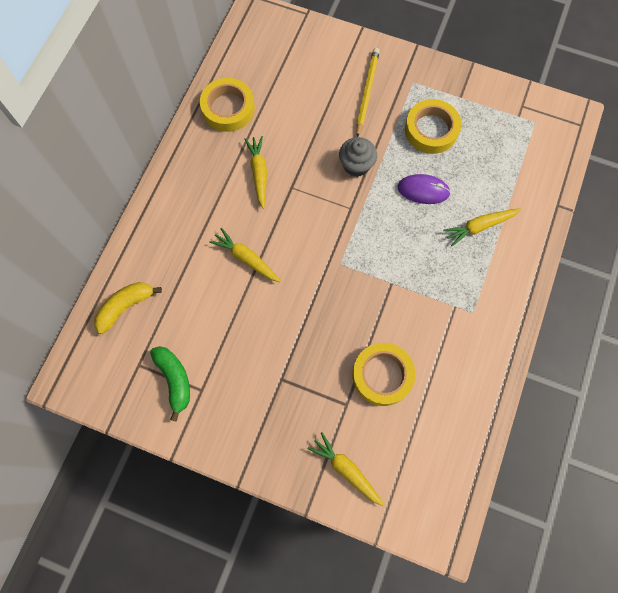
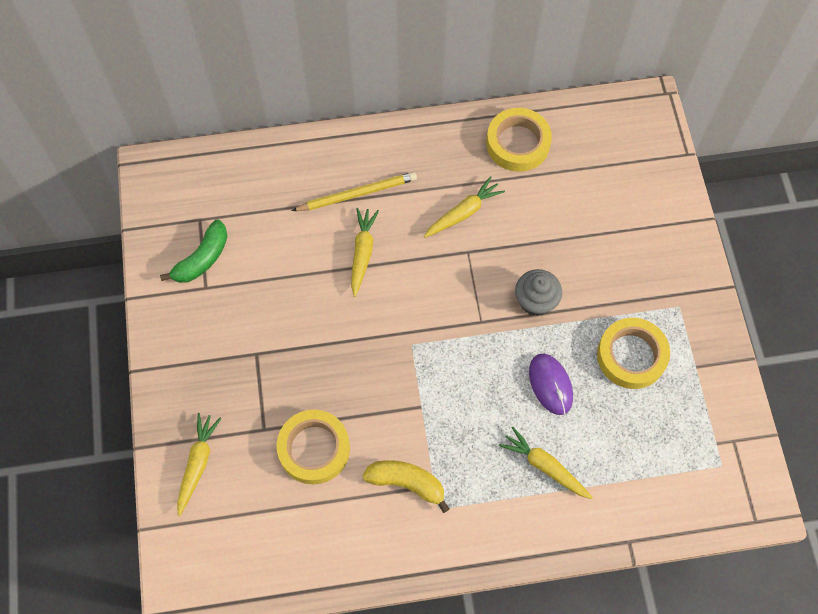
camera: 60 degrees right, 5 degrees down
yellow banana [94,282,162,334] -> yellow banana moved to [362,460,450,513]
yellow pencil [356,48,380,137] -> yellow pencil moved to [292,172,417,211]

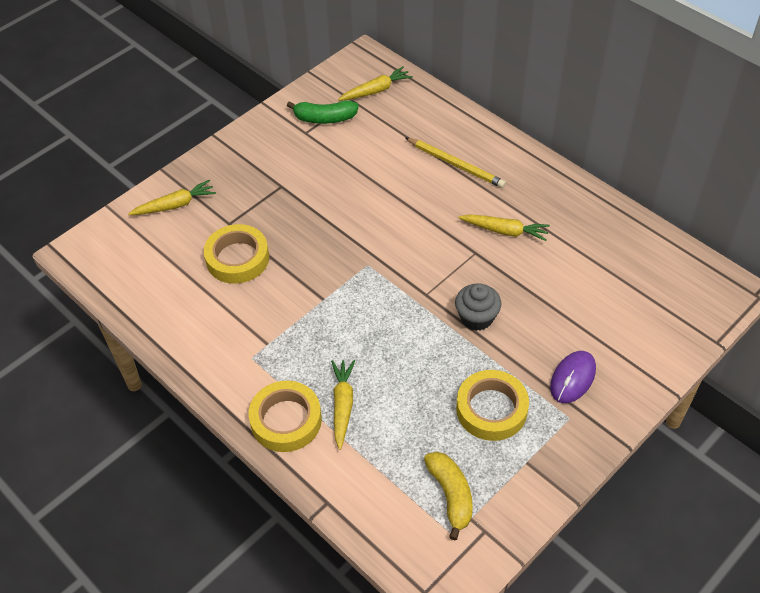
camera: 55 degrees right, 15 degrees down
yellow carrot [351,208,379,297] -> yellow carrot moved to [338,66,413,101]
yellow banana [362,460,450,513] -> yellow banana moved to [424,452,473,540]
yellow tape [486,108,552,172] -> yellow tape moved to [249,381,322,452]
purple mouse [529,353,573,415] -> purple mouse moved to [550,351,596,403]

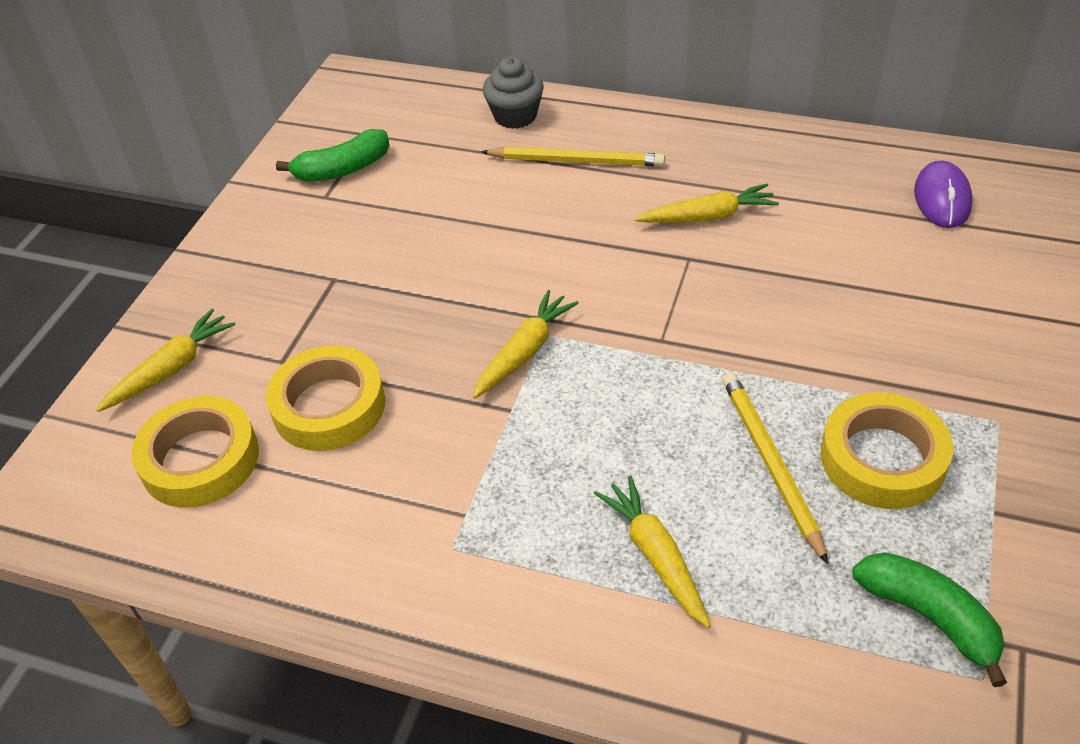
camera: 25 degrees left, 5 degrees down
yellow tape [249,381,322,452] -> yellow tape moved to [131,396,259,508]
yellow carrot [338,66,413,101] -> yellow carrot moved to [473,290,579,398]
yellow banana [424,452,473,540] -> green banana [852,552,1007,687]
grey cupcake [455,283,501,331] -> grey cupcake moved to [483,57,544,129]
purple mouse [550,351,596,403] -> purple mouse moved to [914,161,973,228]
none -> yellow pencil [722,372,828,564]

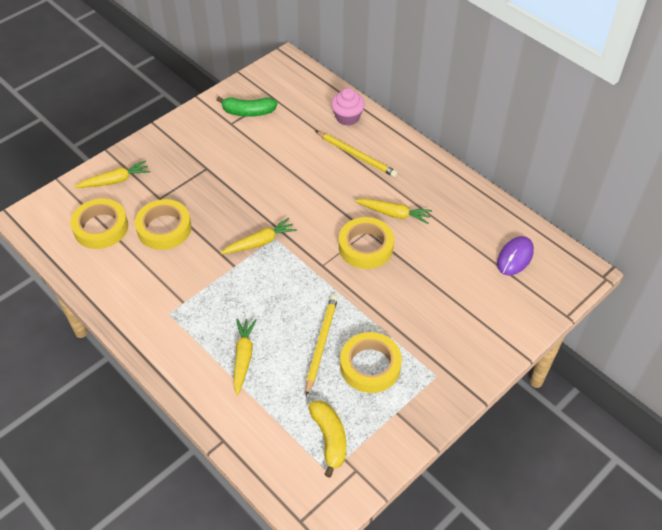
camera: 25 degrees right, 5 degrees up
grey cupcake [483,57,544,129] -> pink cupcake [331,88,365,126]
green banana [852,552,1007,687] -> yellow banana [308,400,346,478]
none -> yellow tape [339,217,394,269]

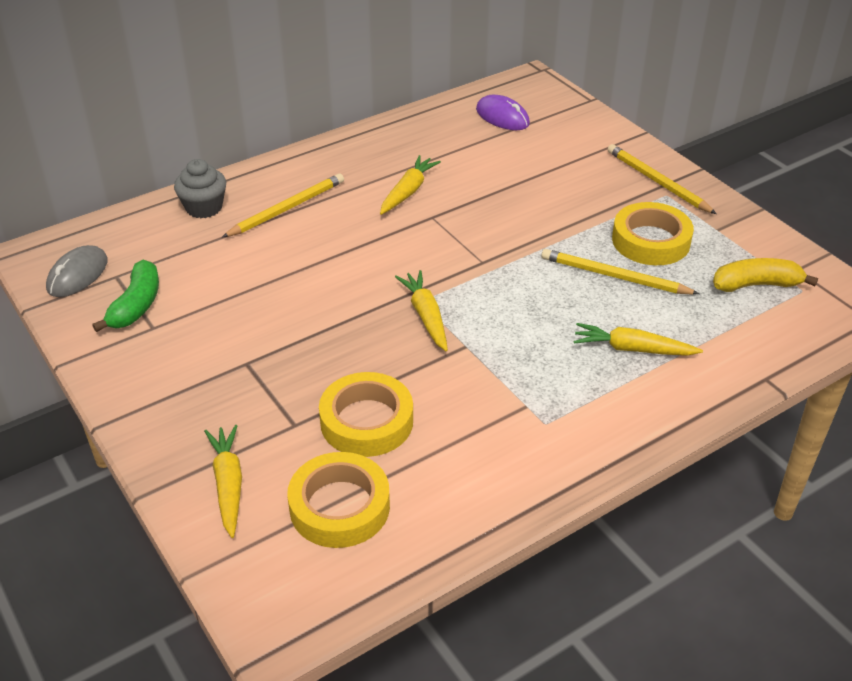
camera: 80 degrees left, 10 degrees down
pink cupcake [331,88,365,126] -> grey cupcake [174,159,226,218]
yellow tape [339,217,394,269] -> none
none -> grey mouse [46,245,108,297]
none -> yellow pencil [608,144,717,214]

